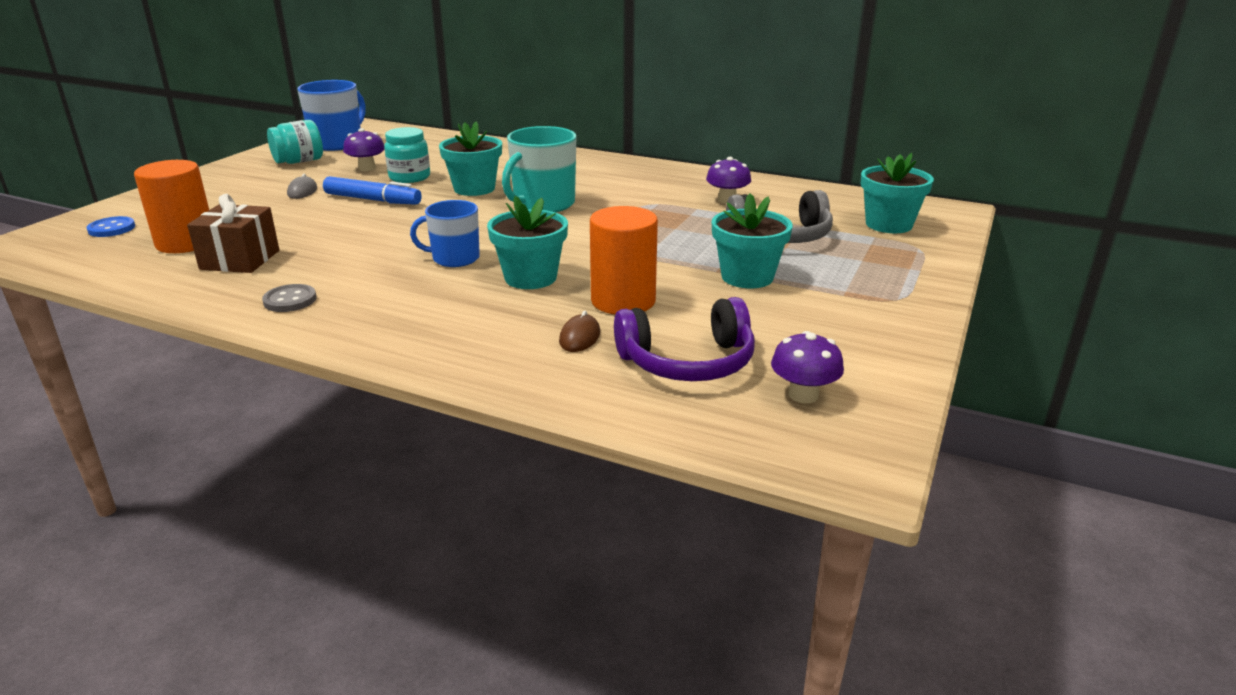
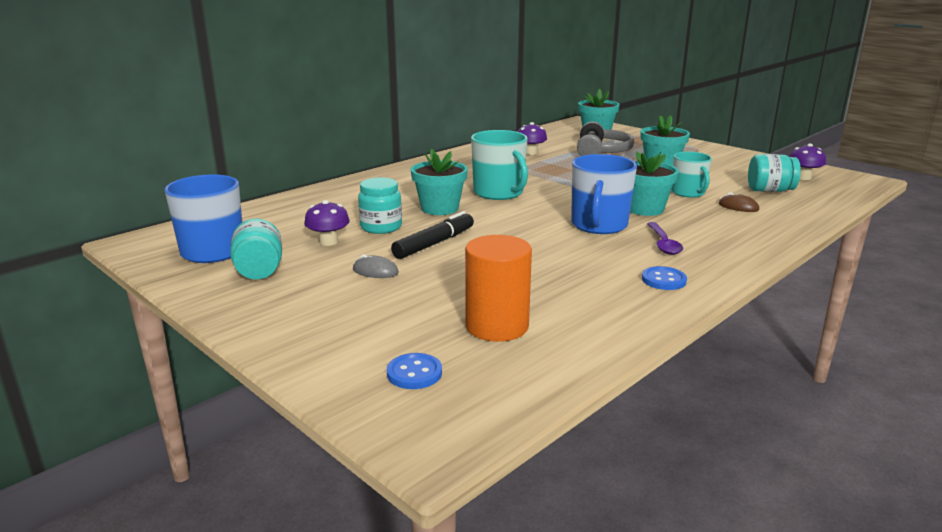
camera: 70 degrees left, 5 degrees down
brown gift [187,194,279,273] -> none
grey button [262,284,316,312] -> blue button [642,266,687,290]
blue marker [323,176,422,205] -> black marker [391,211,474,259]
blue mug [410,200,480,267] -> blue mug [571,154,637,234], size x1.52
orange cylinder [590,206,658,314] -> turquoise mug [671,152,712,198]
purple headphones [614,297,755,381] -> turquoise jar [748,154,801,192]
none -> purple spoon [647,222,683,255]

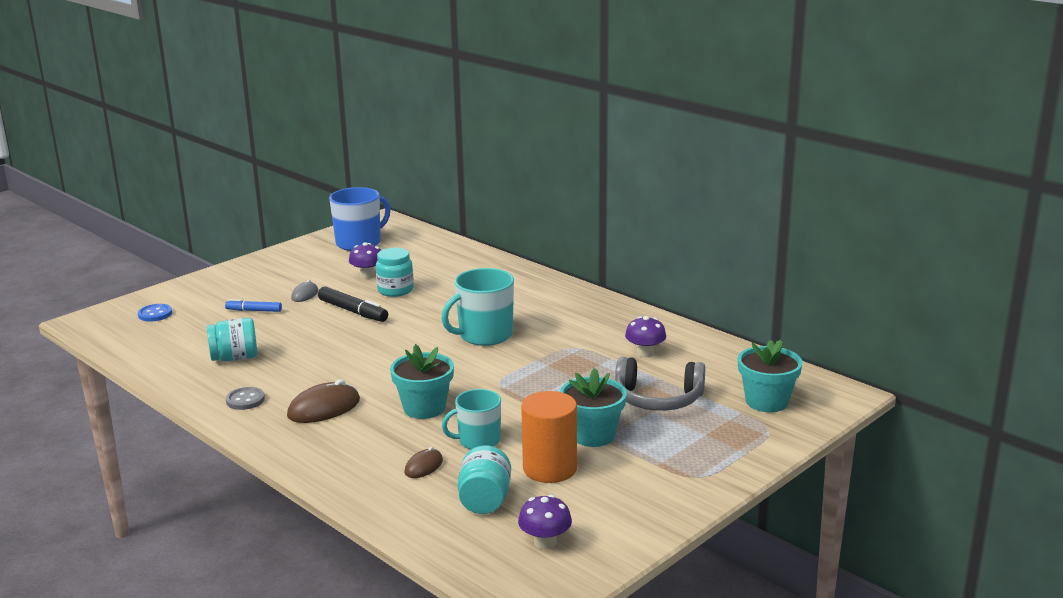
camera: 90 degrees right, 0 degrees up
turquoise jar [230,218,282,280] -> turquoise jar moved to [207,318,258,361]
turquoise flower pot [411,149,468,215] -> none
orange cylinder [465,235,532,342] -> orange cylinder moved to [521,391,577,483]
blue mug [571,154,637,234] -> none
blue button [642,266,687,290] -> grey button [226,387,265,410]
purple spoon [647,222,683,255] -> brown mouse [287,379,360,423]
none -> blue marker [225,299,282,312]

